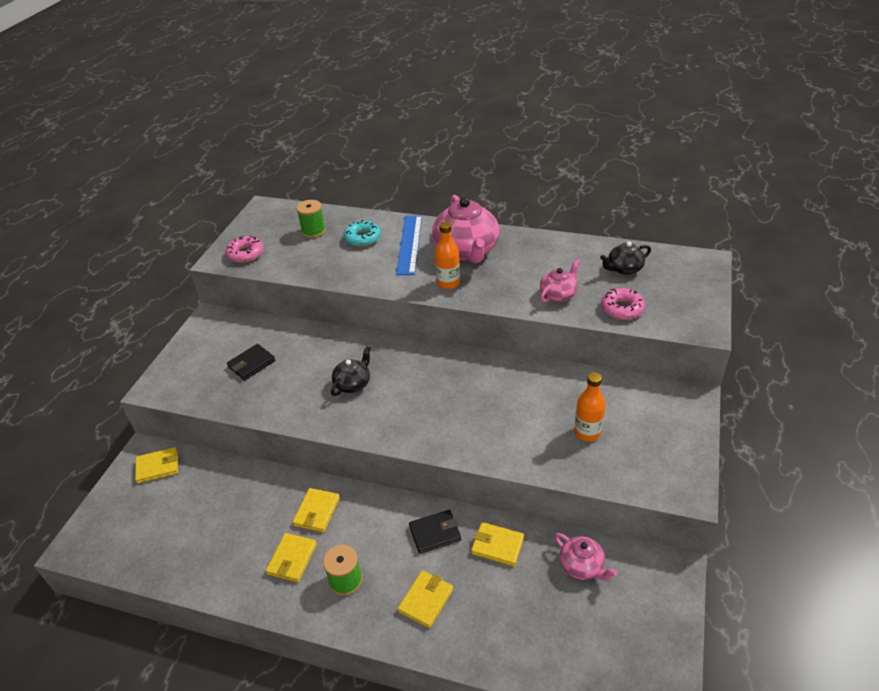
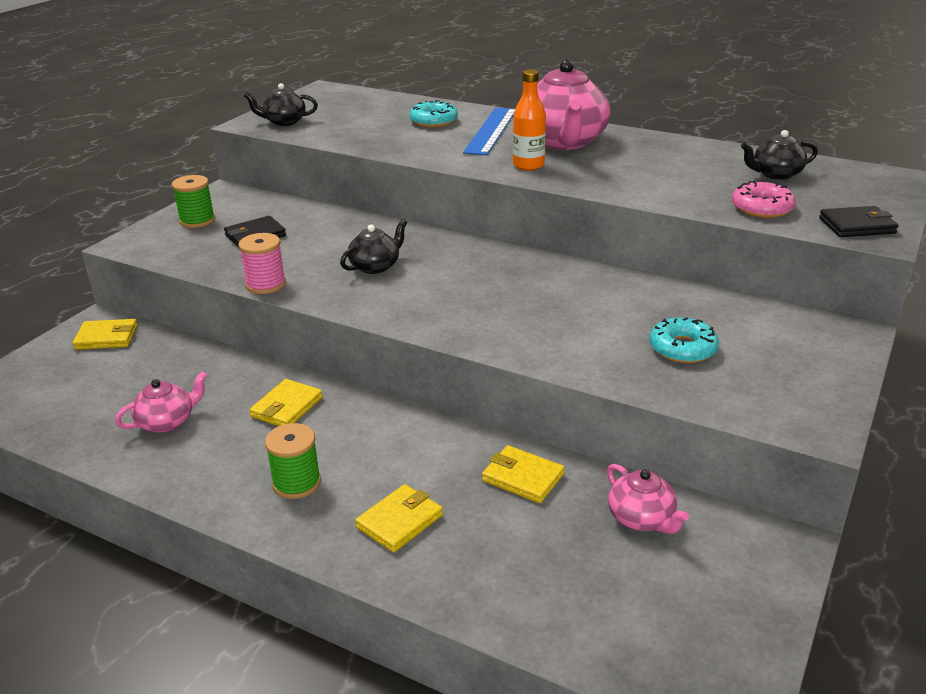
camera: 10 degrees right, 10 degrees down
pink donut [225,236,264,263] -> black teapot [244,83,318,126]
yellow wallet [266,533,317,582] -> none
green spool [296,200,326,238] -> green spool moved to [172,175,215,228]
black wallet [409,510,461,554] -> black wallet moved to [819,206,898,237]
pink teapot [540,259,580,302] -> pink teapot moved to [115,371,208,433]
orange bottle [574,372,606,442] -> turquoise donut [649,317,719,363]
none -> pink spool [238,233,286,294]

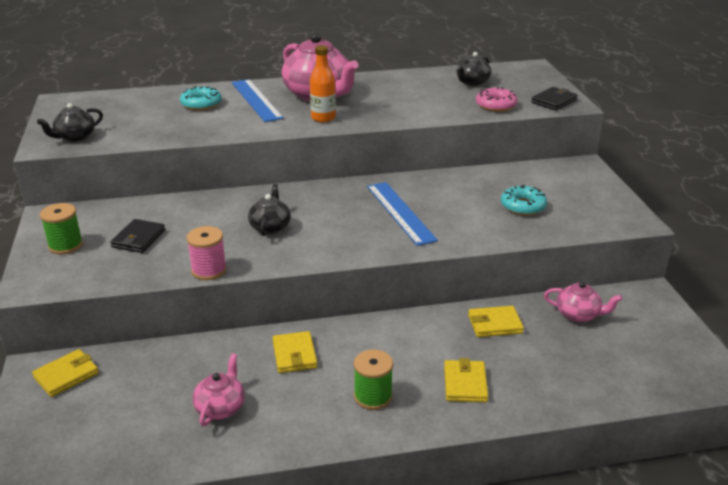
camera: 40 degrees left, 0 degrees up
none -> blue ruler [367,182,438,246]

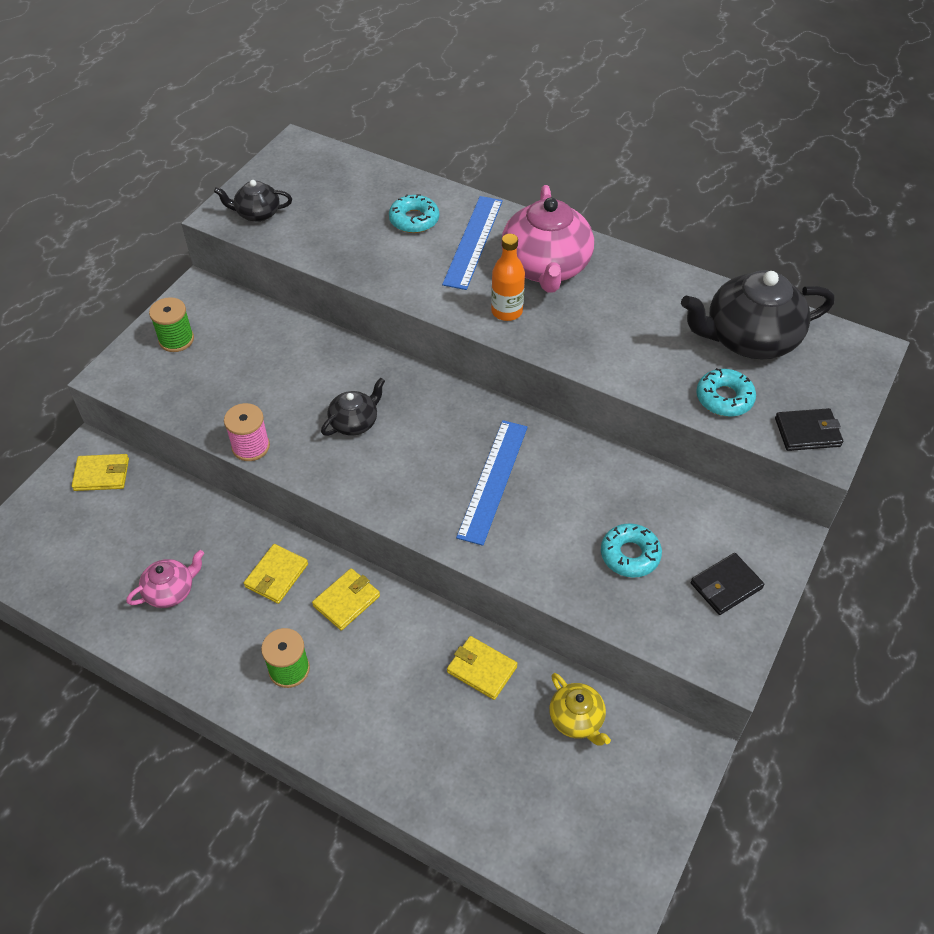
camera: 40 degrees right, 20 degrees up
black wallet [110,219,165,253] -> black wallet moved to [691,553,764,615]
yellow wallet [444,358,488,402] -> yellow wallet moved to [312,568,380,631]
black teapot [457,52,491,86] -> black teapot [681,270,835,359], size x1.94
pink donut [476,87,518,112] -> turquoise donut [696,368,756,417]
pink teapot [544,281,622,322] -> yellow teapot [549,673,611,746]

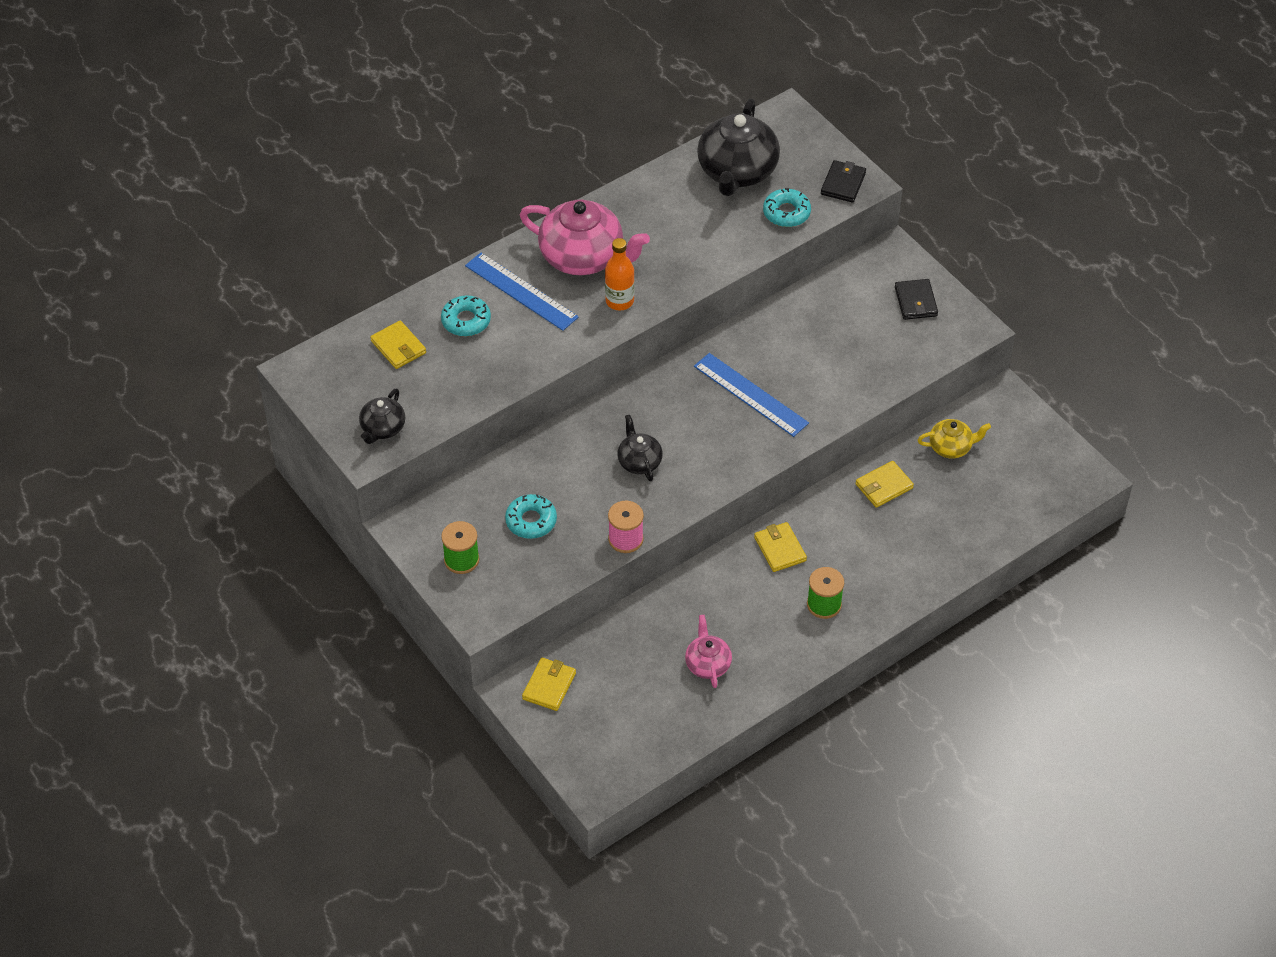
camera: 65 degrees left, 0 degrees up
yellow wallet [244,544,308,604] -> yellow wallet moved to [370,320,426,369]
turquoise donut [601,523,662,578] -> turquoise donut moved to [505,494,557,539]

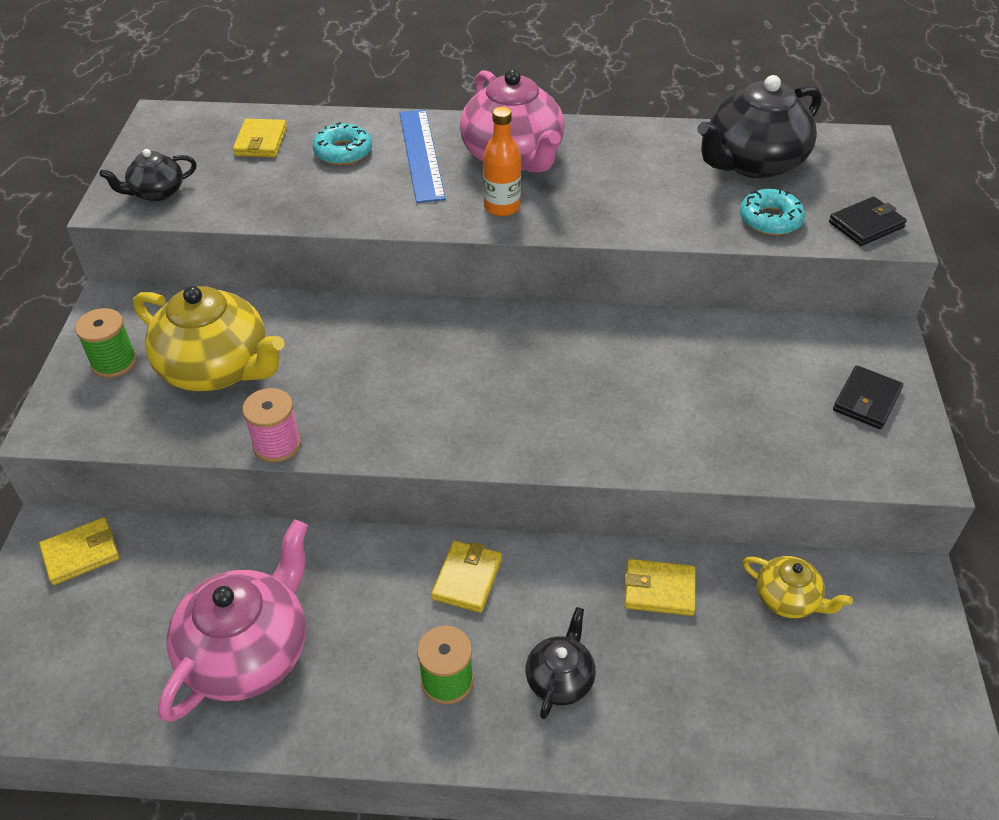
camera: 40 degrees right, 5 degrees down
turquoise donut [505,494,557,539] -> yellow teapot [133,286,284,392]
black teapot [617,415,663,481] -> black teapot moved to [526,607,596,719]
pink teapot [685,615,732,688] -> pink teapot [158,520,308,722], size x1.94
blue ruler [694,353,809,437] -> none

